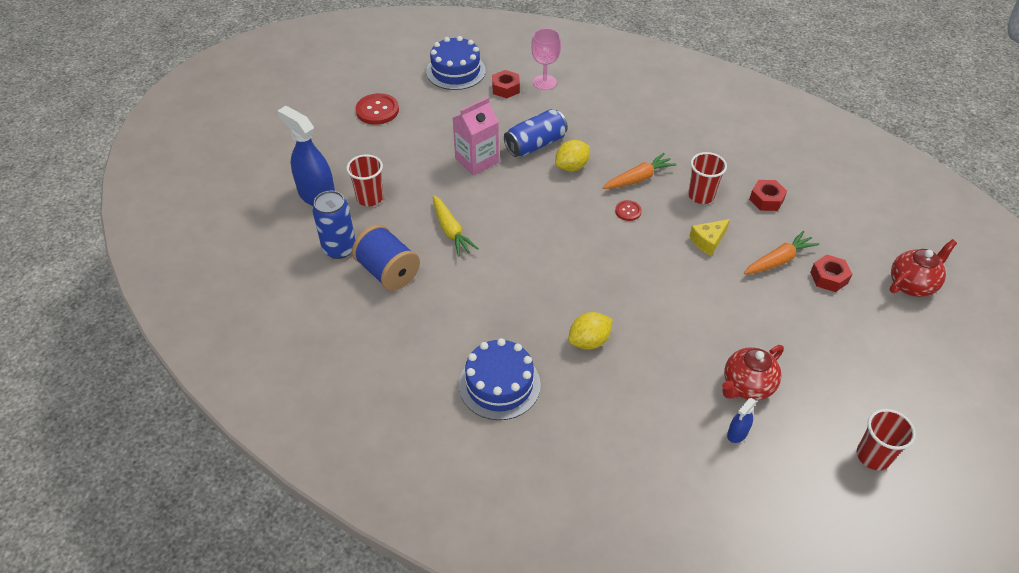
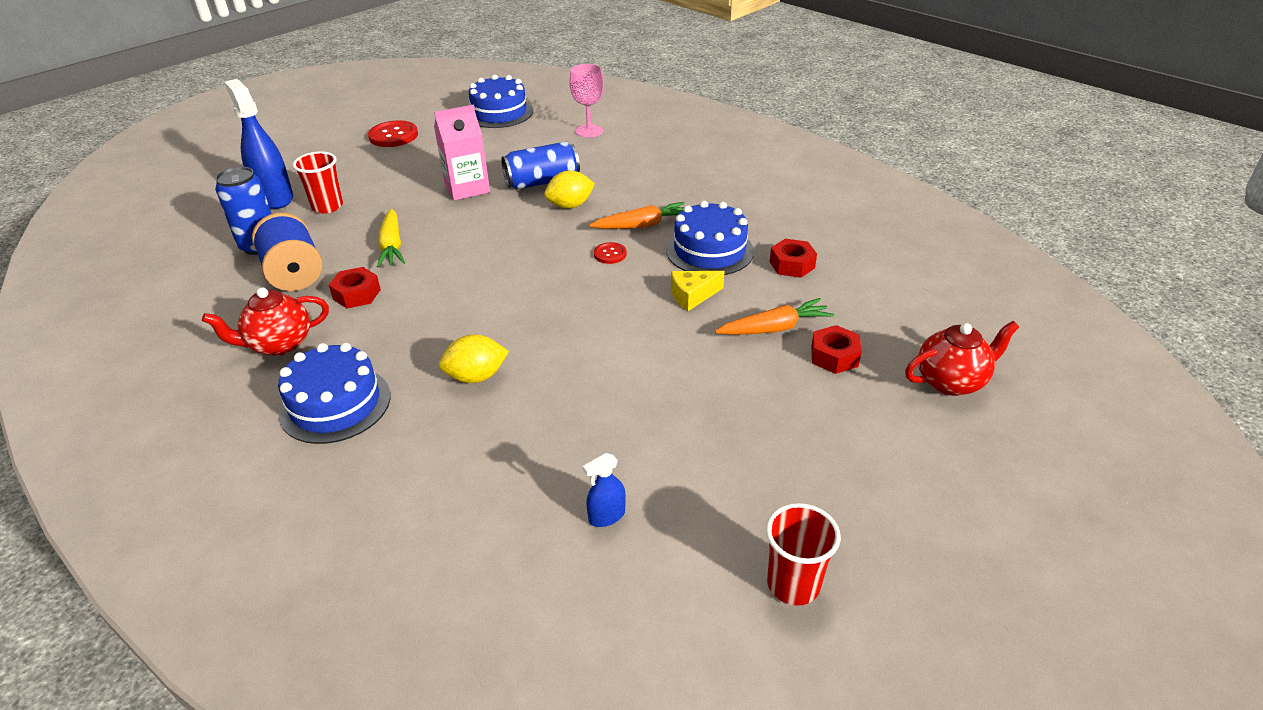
camera: 15 degrees right, 10 degrees down
red nut [492,70,520,98] -> red nut moved to [329,267,381,309]
red cup [688,152,727,204] -> blue cake [666,201,754,275]
red teapot [722,345,784,400] -> red teapot moved to [202,287,329,356]

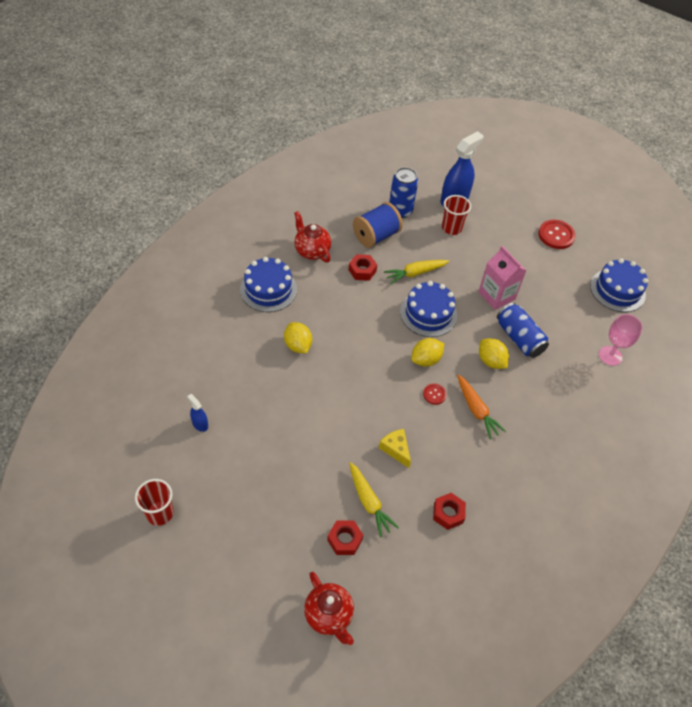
camera: 75 degrees right, 15 degrees up
blue cake [666,201,754,275] -> blue cake moved to [400,281,457,337]
orange carrot [715,298,834,335] -> yellow carrot [349,462,399,537]
none -> yellow lemon [411,338,444,367]

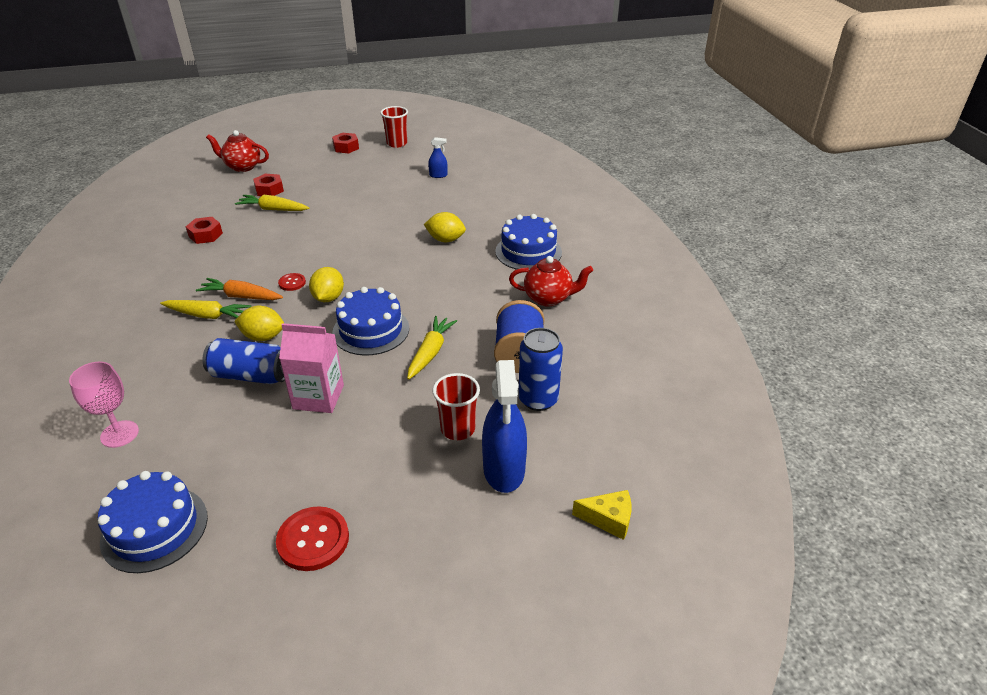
camera: 135 degrees right, 15 degrees down
red nut [349,254,377,281] -> red nut moved to [332,133,359,153]
yellow cheese [379,429,411,468] -> yellow cheese moved to [572,490,632,540]
none -> yellow carrot [160,300,251,319]

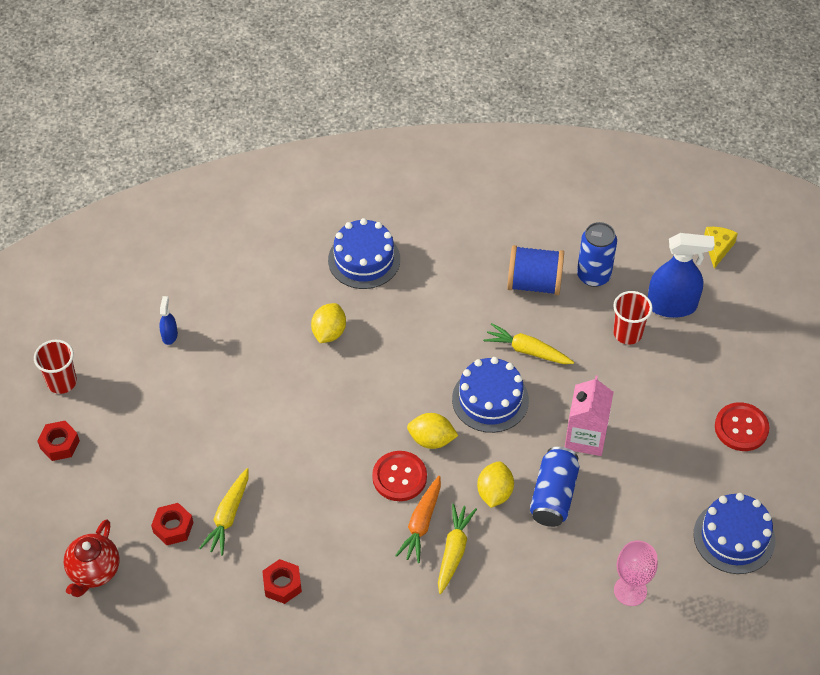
camera: 85 degrees left, 15 degrees up
red button [278,273,306,291] -> red button [372,451,427,501], size x1.83
red teapot [509,256,593,307] -> none

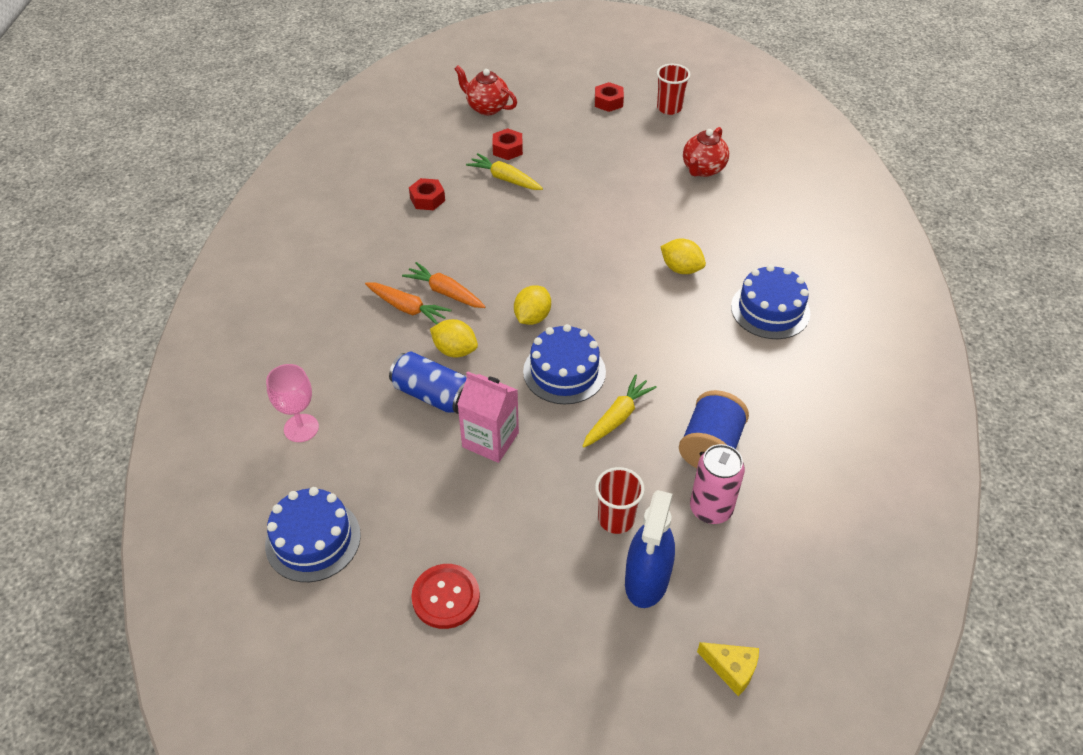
camera: 105 degrees right, 5 degrees down
blue spray bottle [159,296,178,345] -> red teapot [683,127,729,177]
red button [372,451,427,501] -> none
yellow carrot [438,503,477,594] -> orange carrot [365,282,451,325]
blue can [577,222,617,287] -> pink can [690,444,745,524]

